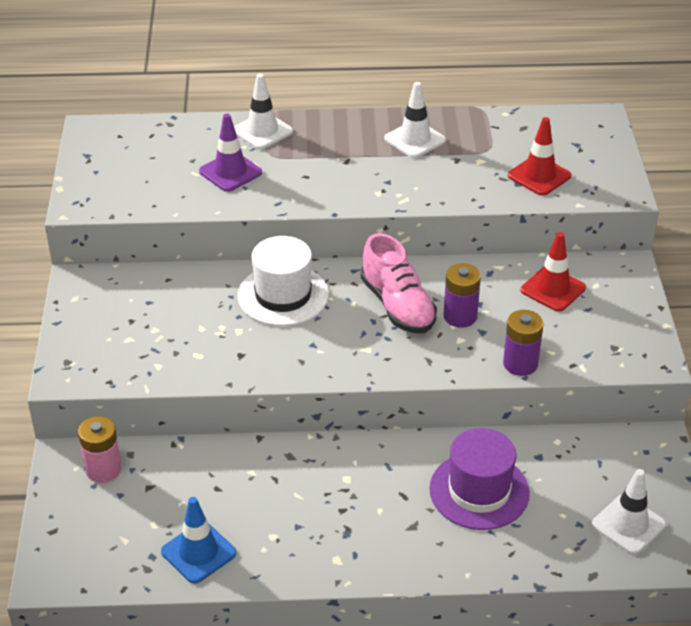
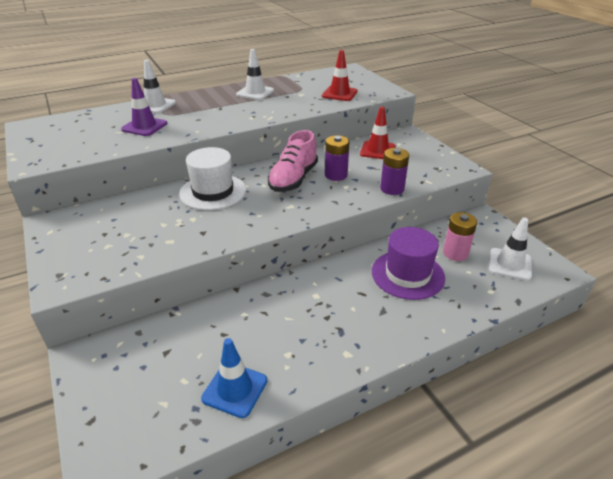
camera: 25 degrees left, 5 degrees down
pink battery [78,416,122,483] -> pink battery moved to [443,212,477,261]
pink shoe [361,233,437,333] -> pink shoe turned 75 degrees clockwise [268,130,318,192]

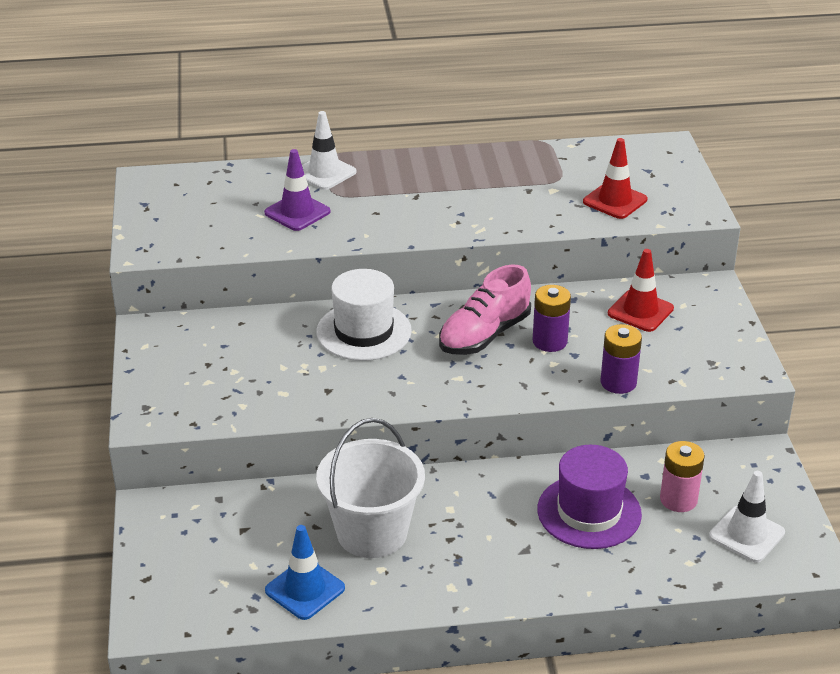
camera: 20 degrees right, 0 degrees up
white traffic cone [236,49,274,100] -> none
none -> white bucket [316,418,425,558]

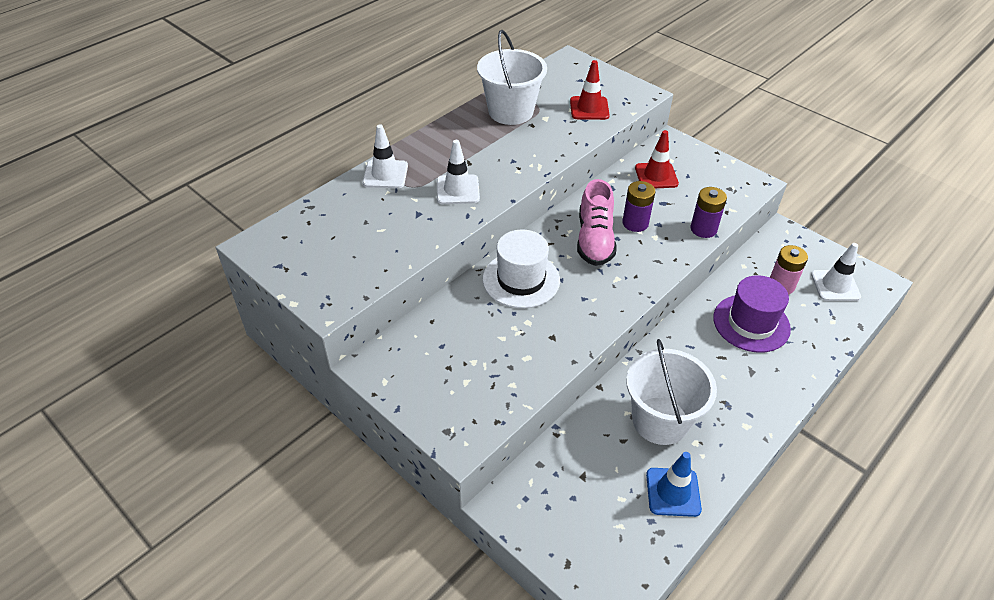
camera: 40 degrees left, 10 degrees up
purple traffic cone [264,149,330,231] -> none
none -> white traffic cone [437,140,480,204]
none -> white bucket [477,30,547,125]

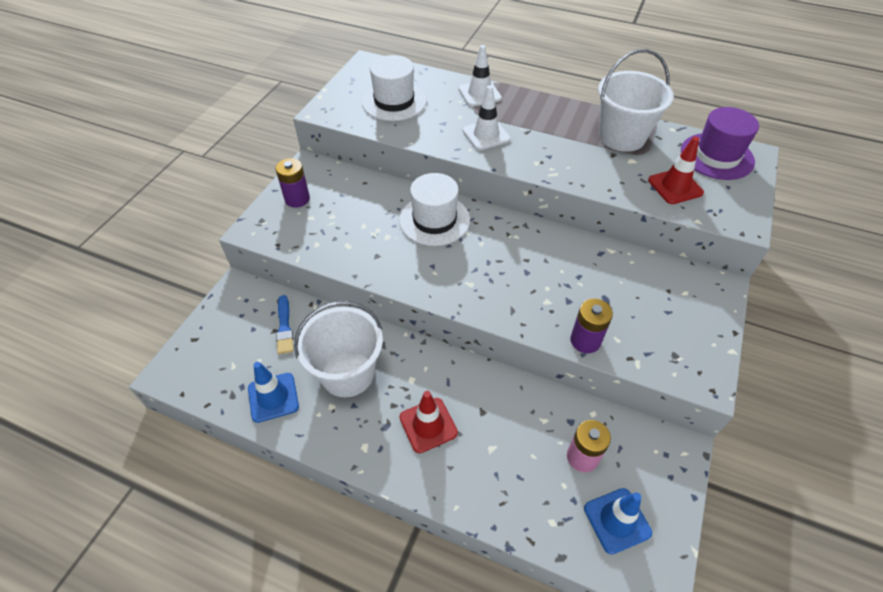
camera: 70 degrees right, 5 degrees up
pink shoe [577,179,616,266] -> none
purple battery [622,181,656,232] -> purple battery moved to [275,158,310,208]
red traffic cone [635,130,679,188] -> red traffic cone moved to [400,391,458,453]
purple hat [713,275,791,353] -> purple hat moved to [681,107,759,180]
white traffic cone [811,243,861,301] -> blue traffic cone [584,488,652,554]
none -> blue brush [276,295,293,354]
none -> white hat [362,55,427,121]

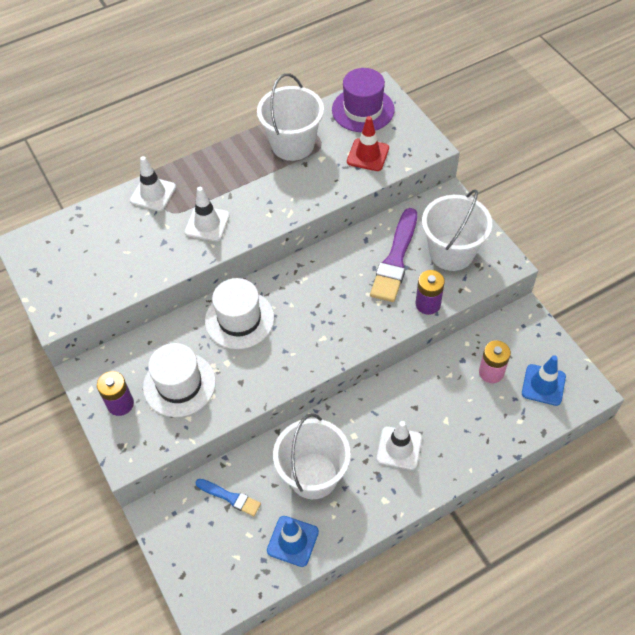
camera: 50 degrees left, 5 degrees up
white hat [362,55,427,121] -> white hat moved to [143,343,216,417]
red traffic cone [400,391,458,453] -> white traffic cone [377,421,422,470]
none -> purple brush [370,208,417,302]
none -> white bucket [422,189,492,271]

